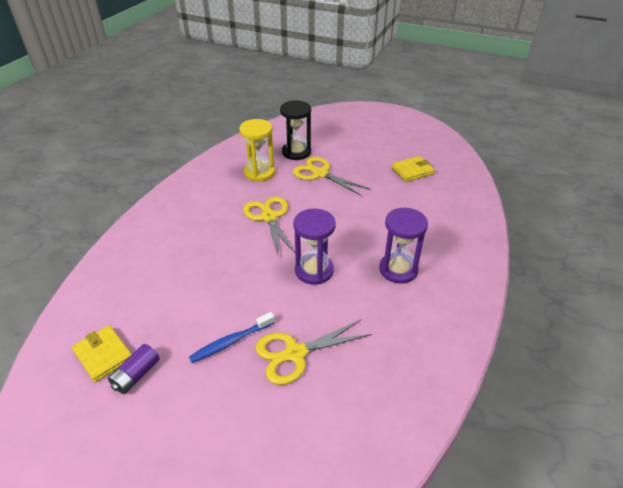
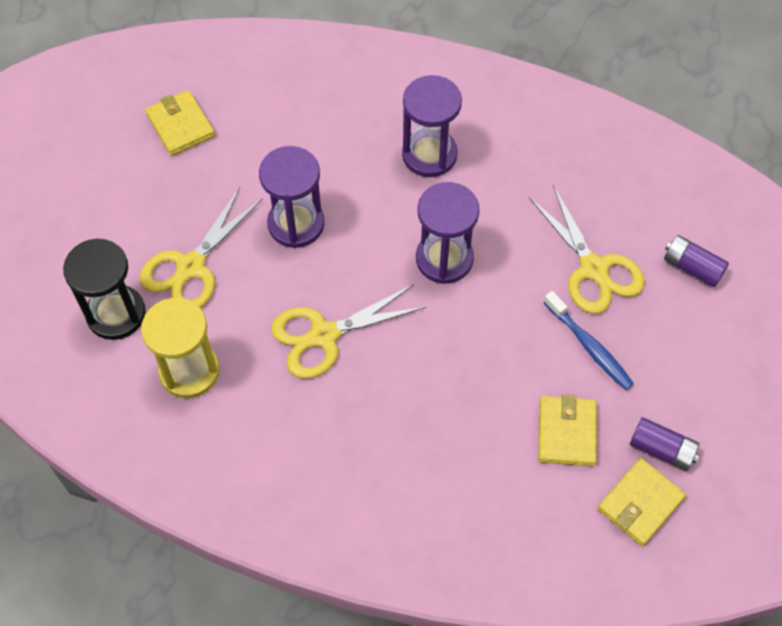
camera: 95 degrees left, 20 degrees up
none -> purple hourglass [259,146,325,248]
none -> yellow wallet [538,394,597,466]
none -> purple battery [664,235,729,287]

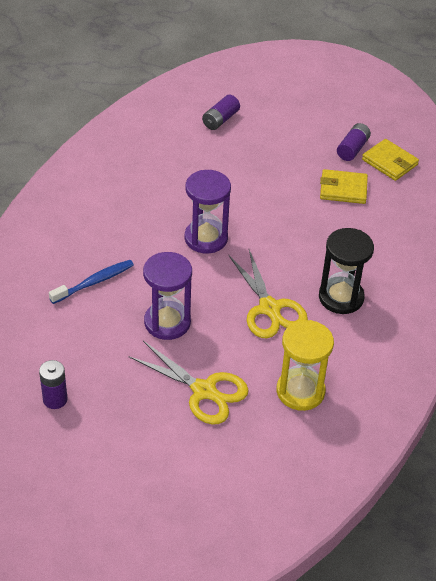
camera: 90 degrees left, 15 degrees down
black hourglass [63,238,146,340] -> black hourglass moved to [319,228,374,314]
yellow wallet [145,90,215,156] -> purple battery [39,360,68,409]
purple hourglass [402,75,462,177] -> none
yellow scissors [529,185,645,314] -> none
blue toothbrush [543,291,634,390] -> blue toothbrush moved to [49,260,134,304]

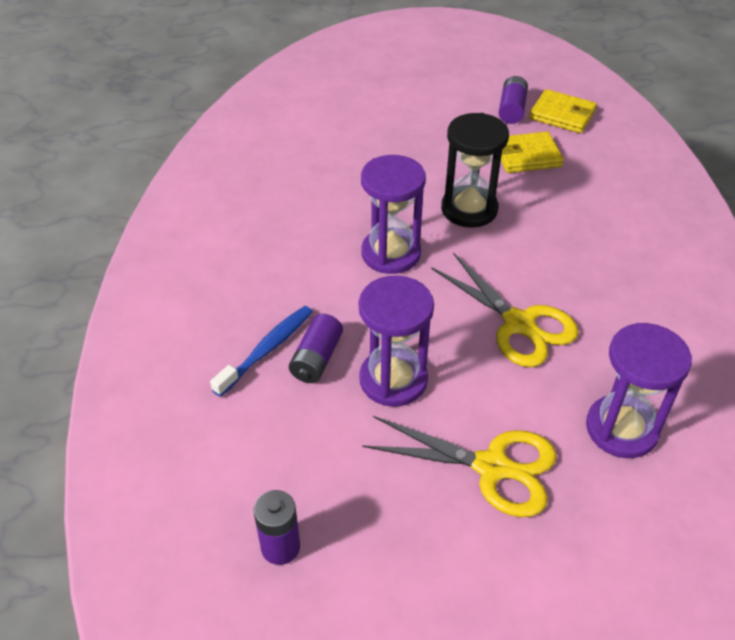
camera: 15 degrees left, 0 degrees up
purple battery [202,95,240,130] -> purple battery moved to [289,314,343,383]
yellow hourglass [277,320,334,411] -> purple hourglass [586,323,692,458]
black hourglass [319,228,374,314] -> black hourglass moved to [441,113,509,228]

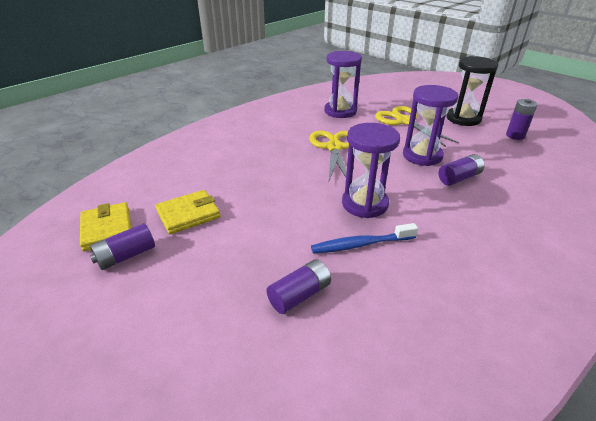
camera: 140 degrees left, 10 degrees down
blue toothbrush [210,306,313,397] -> blue toothbrush moved to [311,223,418,254]
black hourglass [441,113,509,228] -> black hourglass moved to [447,56,498,126]
yellow wallet [501,131,564,173] -> yellow wallet turned 60 degrees counterclockwise [155,190,220,234]
none -> purple battery [266,259,331,314]

